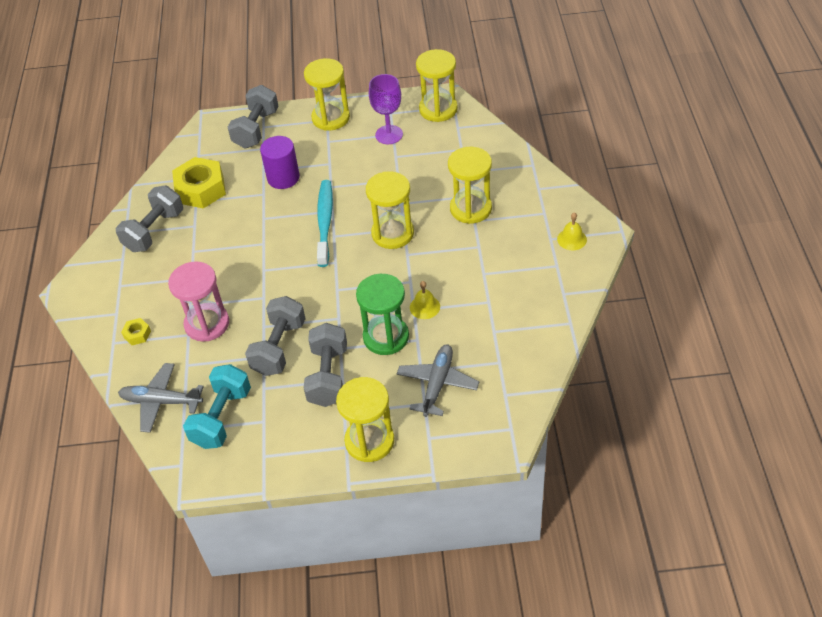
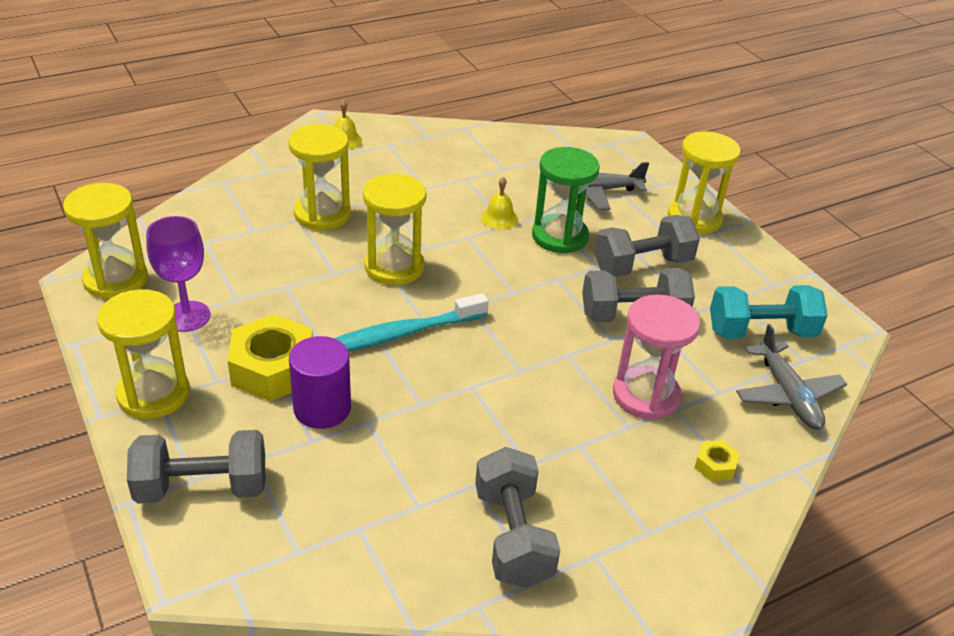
camera: 120 degrees left, 10 degrees down
grey dumbbell [116,185,183,252] -> grey dumbbell turned 75 degrees clockwise [475,447,560,588]
yellow nut [172,157,226,209] -> yellow nut moved to [228,314,313,401]

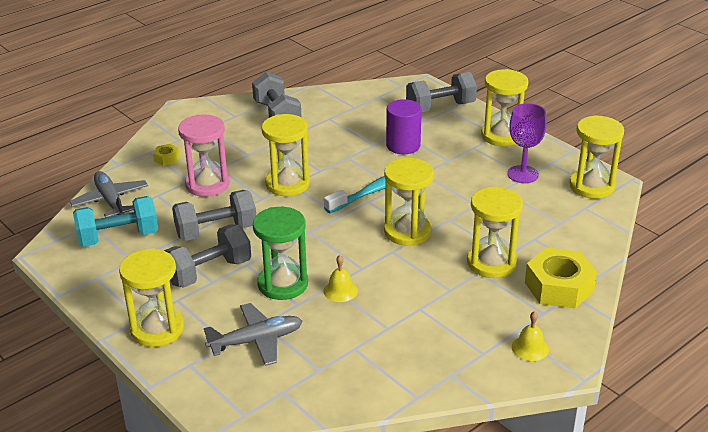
camera: 170 degrees right, 5 degrees down
yellow nut [228,314,313,401] -> yellow nut moved to [525,248,597,308]
none -> yellow hourglass [261,114,310,196]

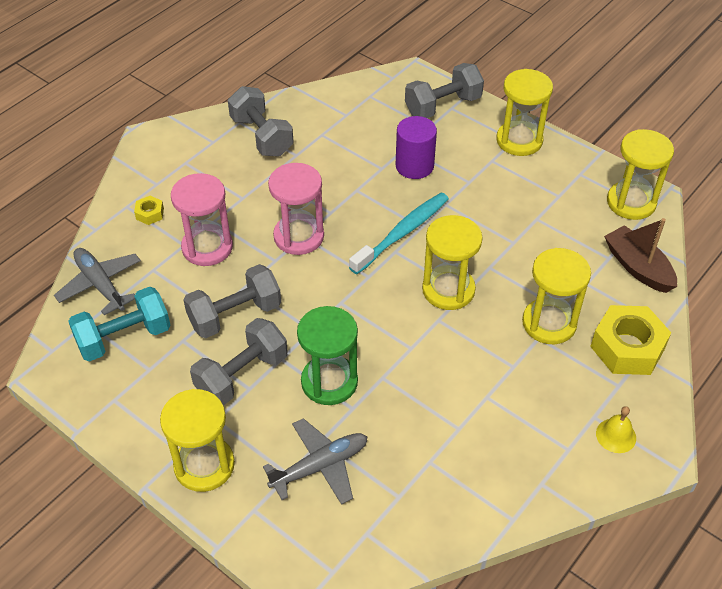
camera: 10 degrees left, 15 degrees up
yellow hourglass [261,114,310,196] -> pink hourglass [268,163,324,255]
yellow bell [323,255,358,302] -> none
purple goblet [507,103,547,183] -> none
none -> brown boat [604,218,677,293]

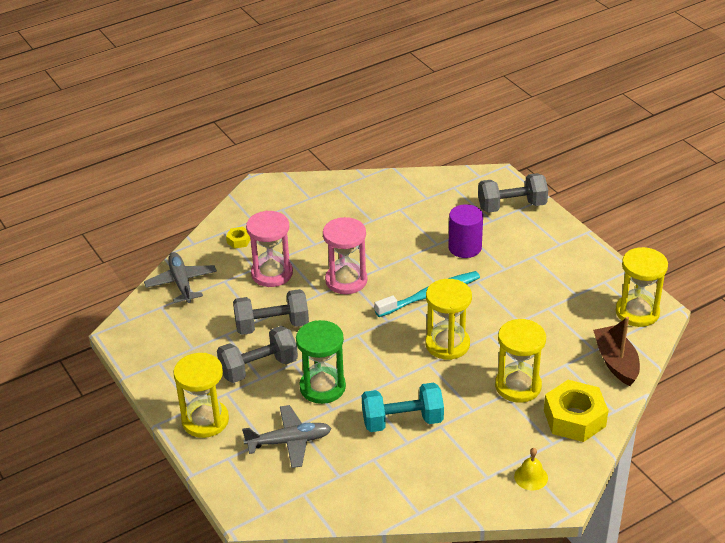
camera: 20 degrees right, 10 degrees down
turquoise dumbbell [68,287,171,362] -> turquoise dumbbell moved to [362,383,444,432]
grey dumbbell [228,86,294,157] -> none
yellow hourglass [496,69,553,156] -> none

